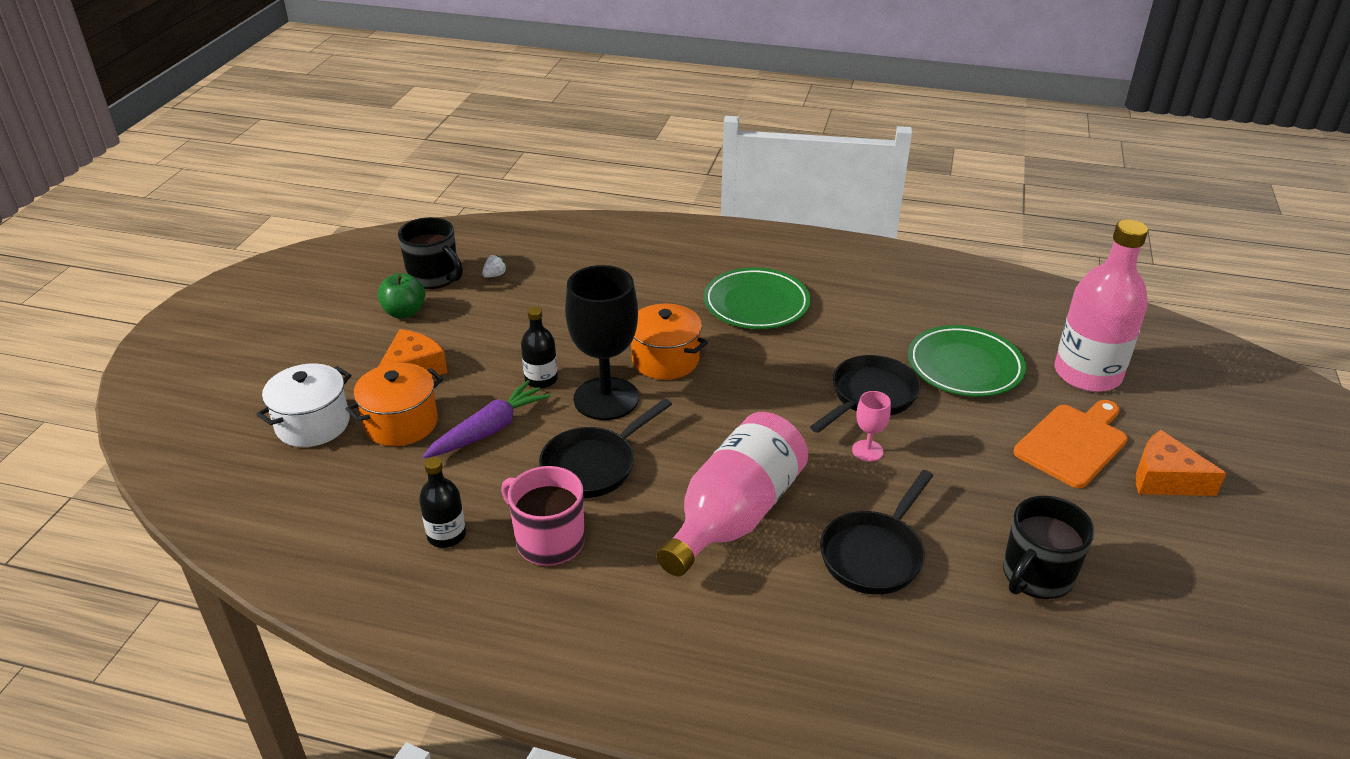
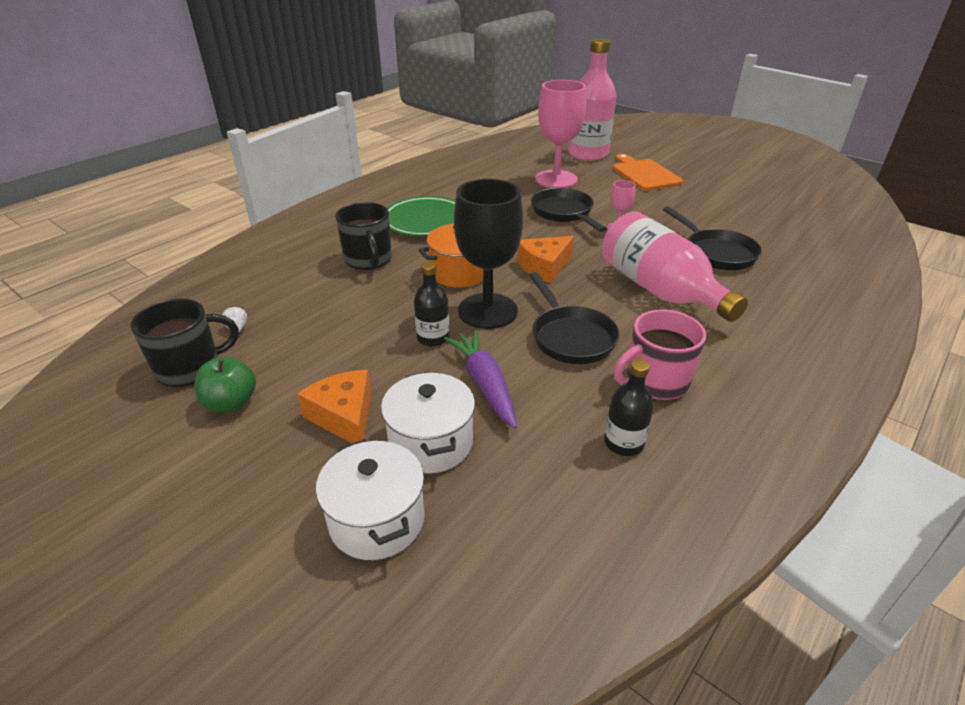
camera: 65 degrees left, 0 degrees up
orange pot [345,363,443,446] -> white pot [381,372,475,473]
green plate [908,325,1026,397] -> pink goblet [535,80,586,188]
black mug [1003,496,1095,599] -> black mug moved to [335,202,392,270]
orange cheese [1136,430,1227,496] -> orange cheese moved to [517,236,574,283]

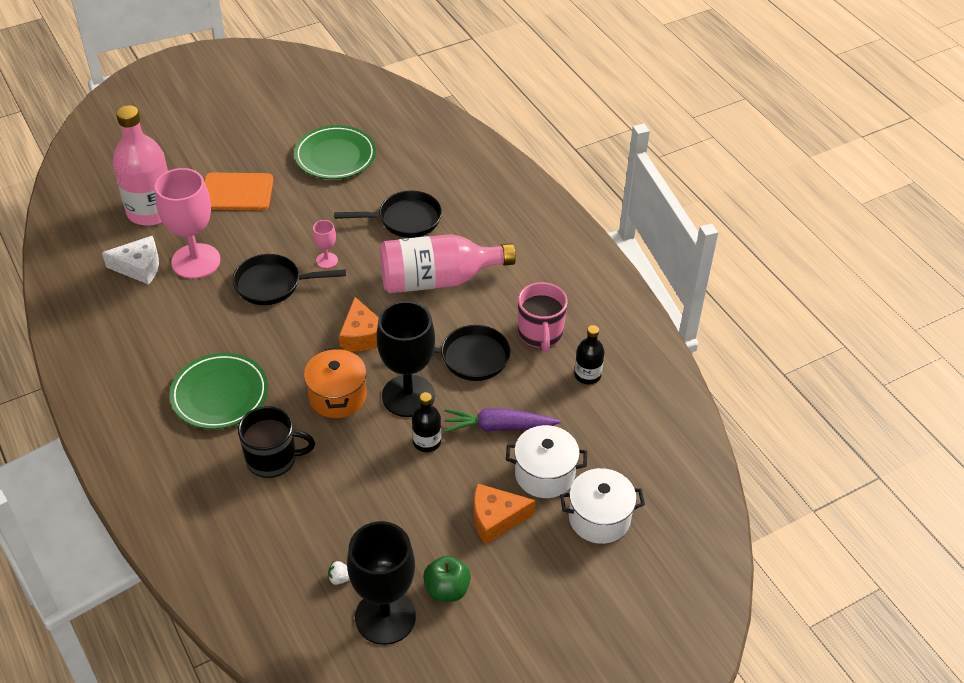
camera: 70 degrees left, 10 degrees up
black mug [130,298,239,387] -> black goblet [347,521,416,645]
none -> white cheese [102,236,159,285]
none -> green plate [294,125,376,179]

